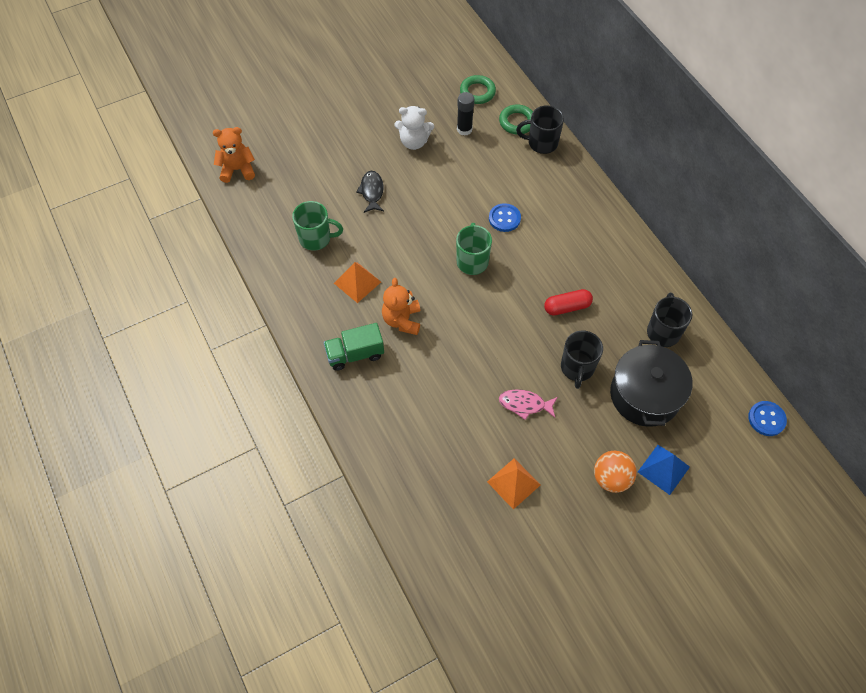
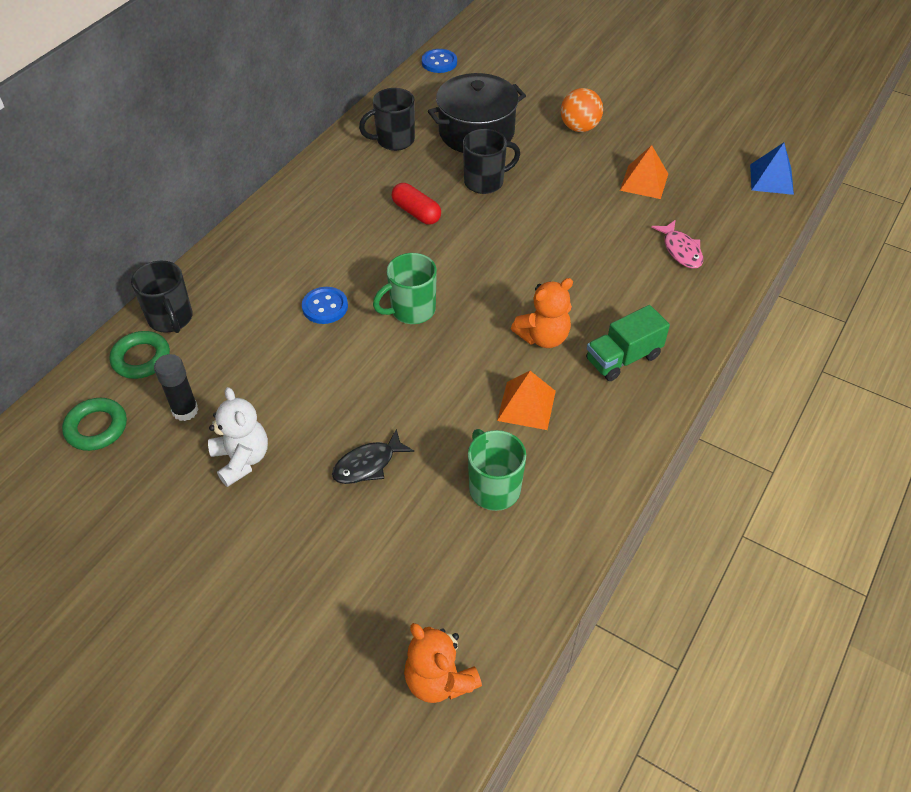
camera: 120 degrees left, 10 degrees down
green truck [324,323,384,371] -> green truck turned 105 degrees clockwise [586,305,670,381]
pink fish [499,389,558,420] -> pink fish moved to [651,220,703,269]
blue pyramid [638,445,690,495] -> blue pyramid moved to [750,143,794,195]

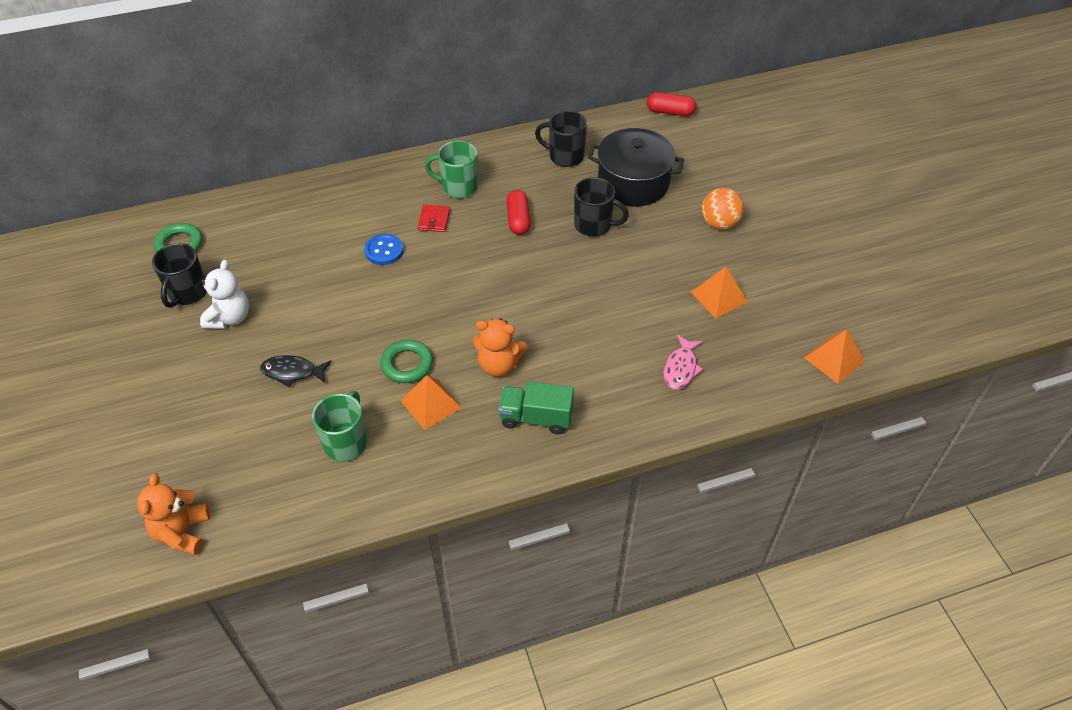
camera: 40 degrees right, 0 degrees up
green ring [109,331,170,379] -> green ring moved to [380,339,433,383]
black mug [131,261,193,333] -> black mug moved to [152,243,207,308]
black glue stick [154,354,199,421] -> none
green mug [373,253,437,324] -> green mug moved to [425,141,478,198]
blue button [422,49,457,73] -> red capsule [647,92,696,116]
blue pyramid [750,143,794,195] -> orange pyramid [804,330,865,384]
none -> red wallet [418,205,450,232]

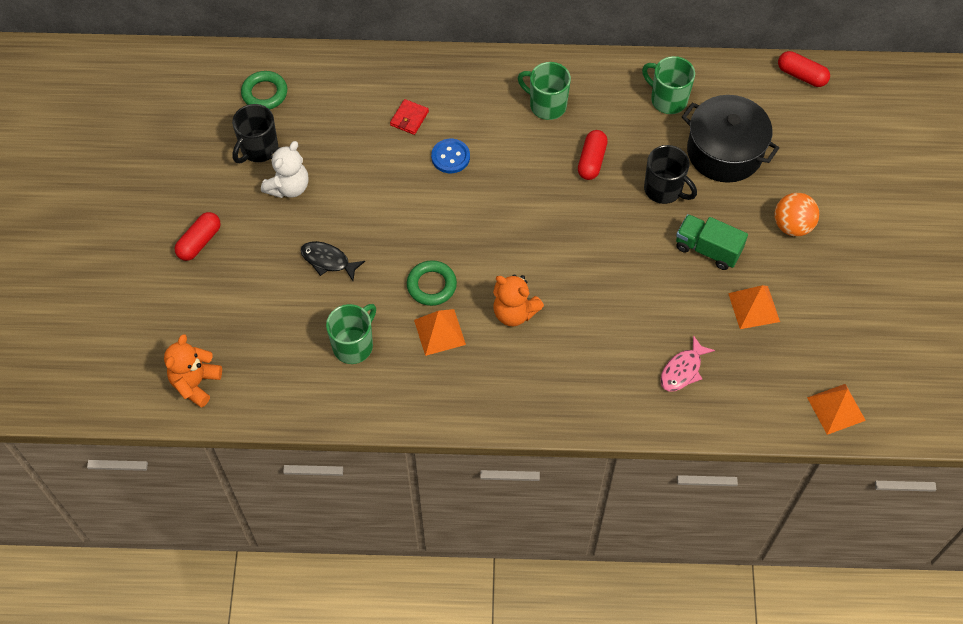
camera: 20 degrees right, 10 degrees up
red wallet [418,205,450,232] -> red wallet moved to [390,99,429,135]
green truck [498,382,574,434] -> green truck moved to [676,214,748,270]
black mug [535,111,587,167] -> green mug [642,56,695,114]
none -> red capsule [174,212,221,261]

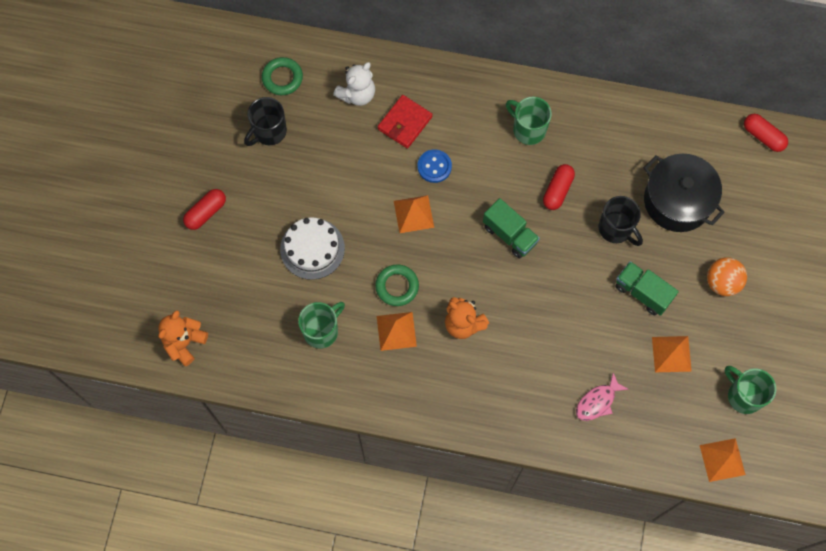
camera: 10 degrees right, 10 degrees up
white teddy bear [261,141,309,198] -> white teddy bear moved to [333,62,375,106]
black fish [300,241,365,281] -> white cake [280,217,345,280]
red wallet [390,99,429,135] -> red wallet [378,95,433,149], size x1.51
green mug [642,56,695,114] -> green mug moved to [725,366,776,414]
none -> orange pyramid [394,195,434,233]
none -> green truck [483,198,540,258]

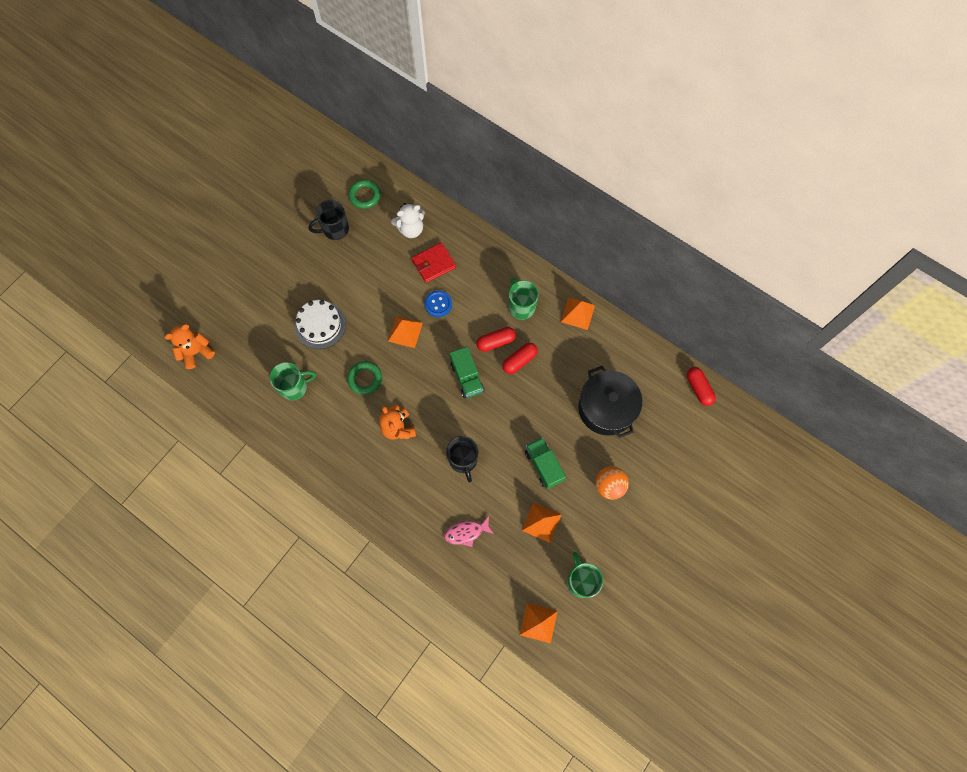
camera: 25 degrees right, 0 degrees up
red capsule [183,189,226,230] -> red capsule moved to [476,327,516,352]
orange pyramid [377,312,417,351] -> orange pyramid moved to [561,298,595,330]
black mug [599,196,643,246] -> black mug moved to [446,436,478,483]

